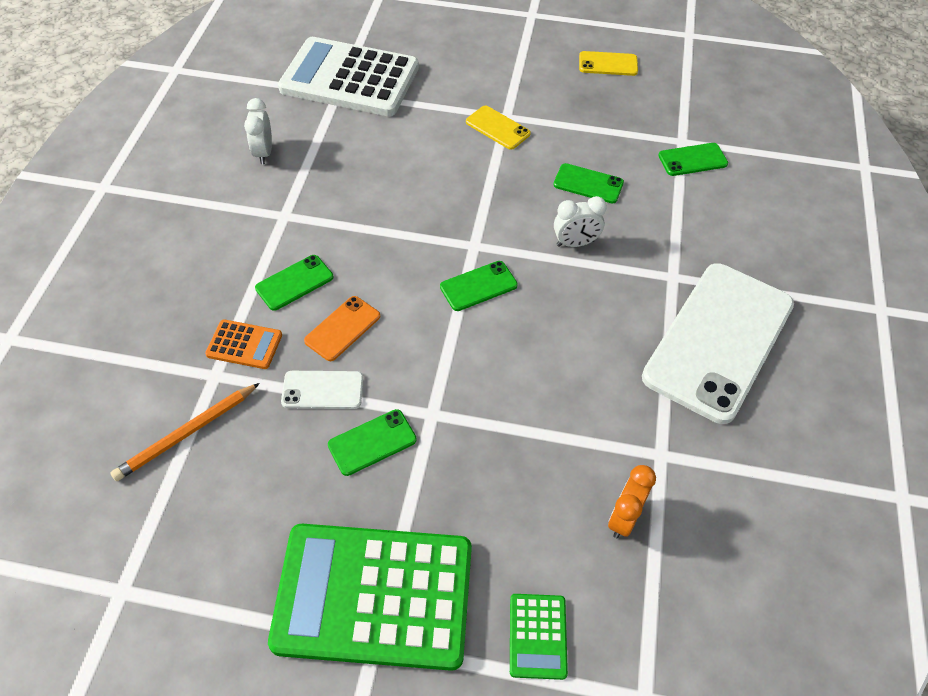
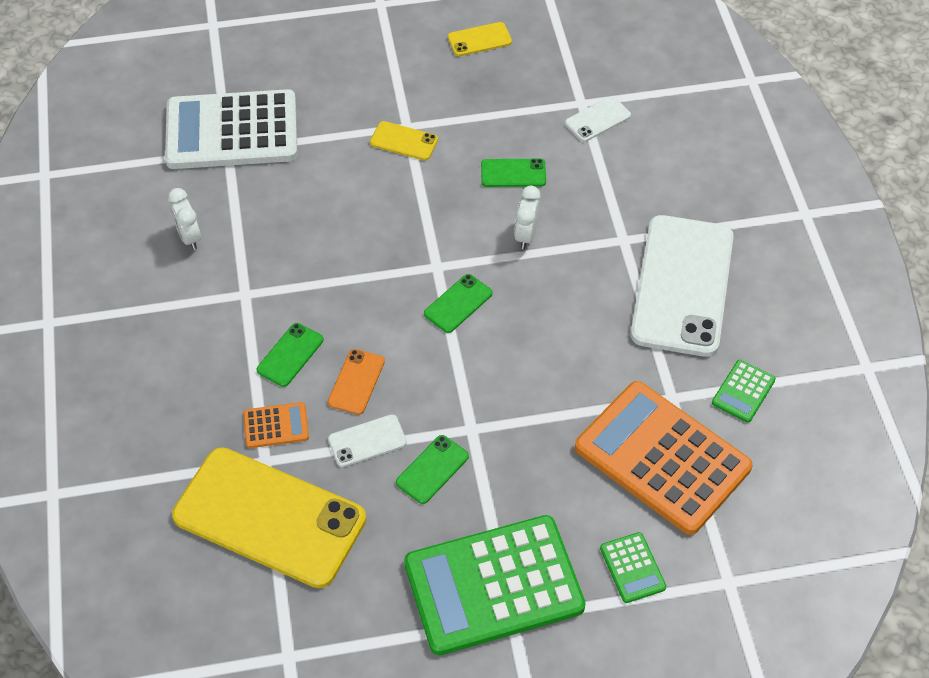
camera: 20 degrees left, 0 degrees up
orange pencil [111,383,260,481] -> yellow phone [172,447,366,588]
white clock [554,196,607,247] -> white clock turned 135 degrees clockwise [514,186,540,249]
orange clock [608,465,656,538] -> orange calculator [575,381,753,535]
green phone [658,143,728,176] -> white phone [565,96,631,142]
none -> green calculator [712,360,776,423]

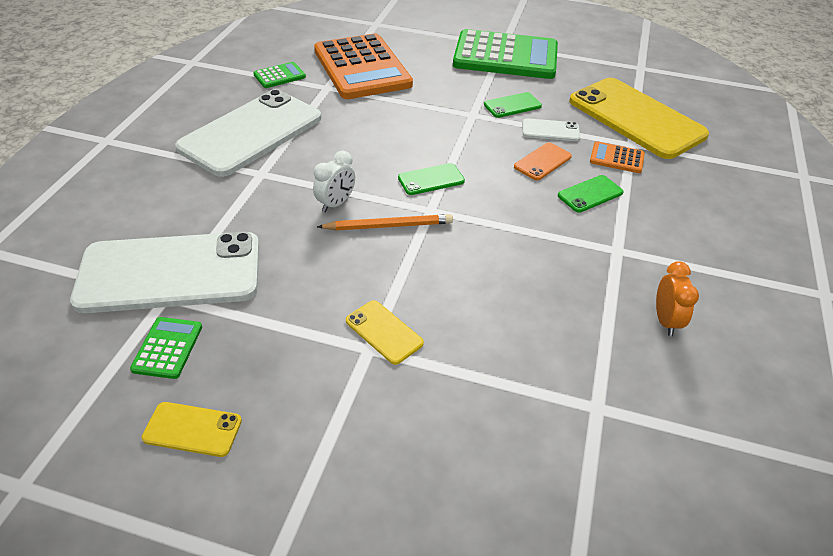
camera: 155 degrees left, 10 degrees down
white calculator [165,89,298,169] -> none
white clock [168,188,201,250] -> orange clock [656,261,699,336]
green phone [481,159,546,187] -> none
white phone [565,96,631,142] -> white phone [70,232,259,313], size x2.38
green calculator [600,532,666,603] -> green calculator moved to [130,317,202,379]
none -> orange pencil [317,214,453,230]

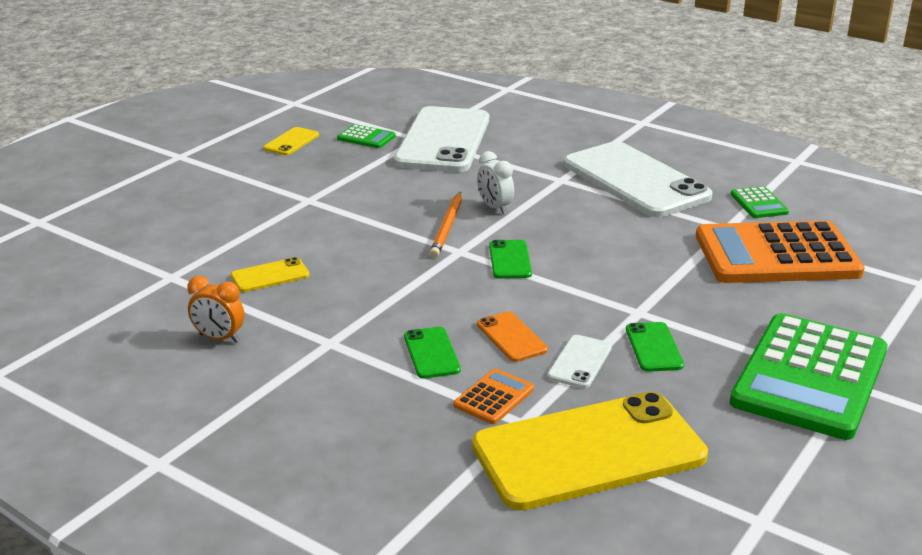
camera: 110 degrees right, 15 degrees down
yellow phone [346,300,424,365] -> yellow phone moved to [231,257,310,292]

